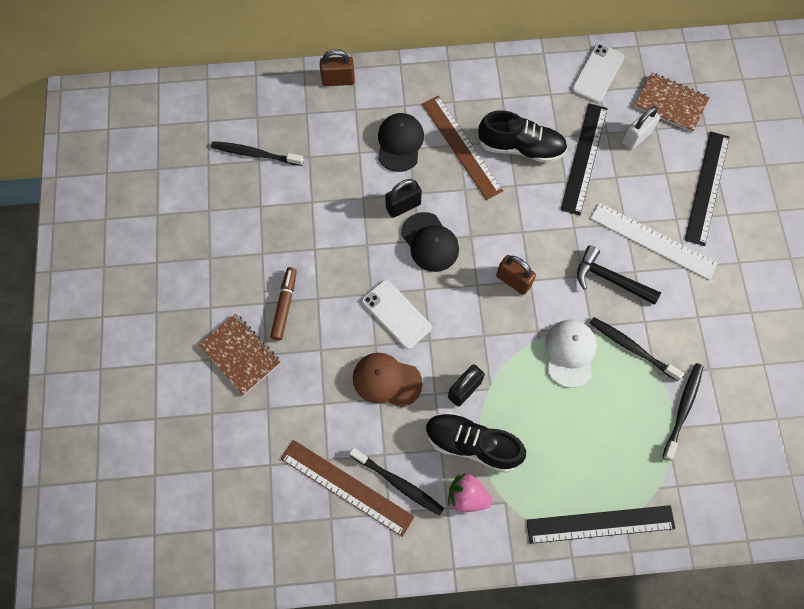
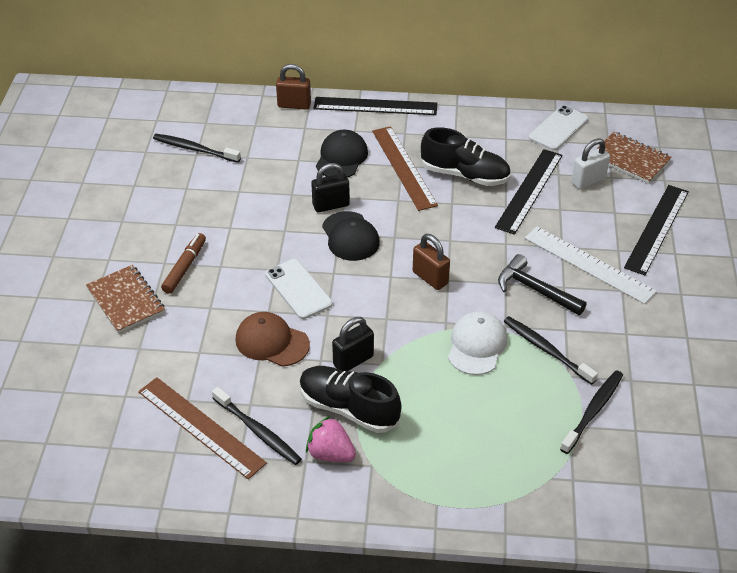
camera: 10 degrees right, 25 degrees down
black ruler [526,505,676,544] -> black ruler moved to [314,97,437,115]

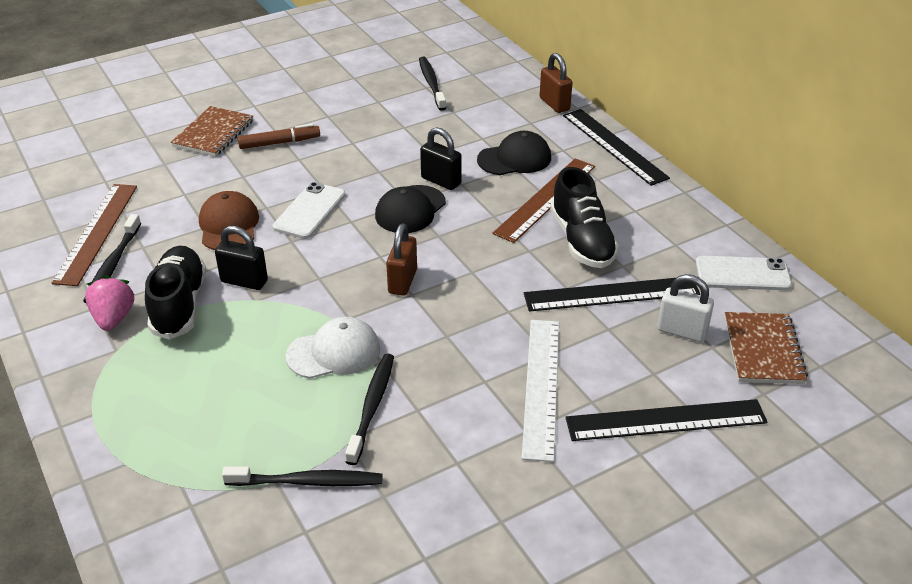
camera: 55 degrees right, 5 degrees down
black hammer [498,254,586,315] -> none

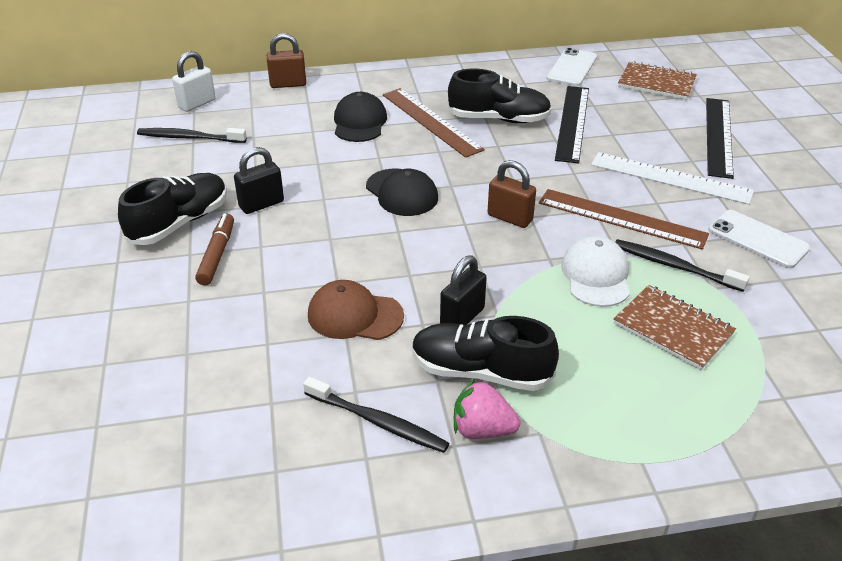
camera: 70 degrees left, 0 degrees up
brown ruler [52,184,137,286] -> brown ruler moved to [539,189,709,249]
brown notebook [171,106,253,157] -> brown notebook moved to [614,285,736,370]
black toothbrush [222,466,383,486] -> none
white phone [273,182,345,239] -> white phone moved to [708,210,810,268]
black padlock [420,127,462,190] -> black padlock moved to [234,147,284,214]
black ruler [563,109,670,186] -> none
white padlock [657,274,714,342] -> white padlock moved to [172,51,216,112]
none -> black shoe [118,173,227,245]

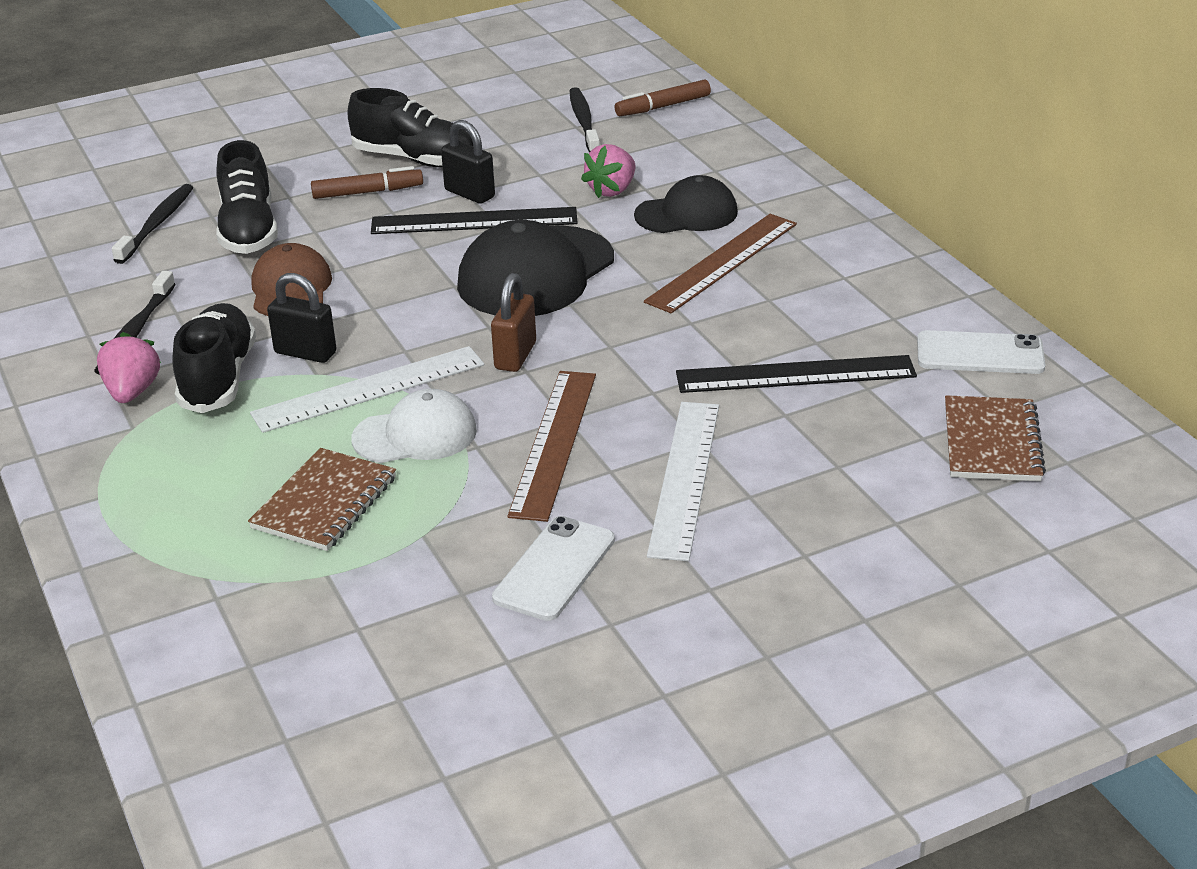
camera: 75 degrees right, 5 degrees down
white padlock [172,51,216,112] -> brown marker [615,79,711,116]
brown padlock [267,33,306,88] -> none
black cap [366,169,438,216] -> black cap [457,220,614,316], size x1.61
black shoe [448,69,552,123] -> black shoe moved to [216,140,278,254]
black toothbrush [615,239,750,292] -> black toothbrush moved to [112,184,194,264]
black ruler [706,98,734,179] -> black ruler moved to [371,207,578,234]
none -> white ruler [250,346,484,433]
none -> pink strawberry [581,144,635,198]

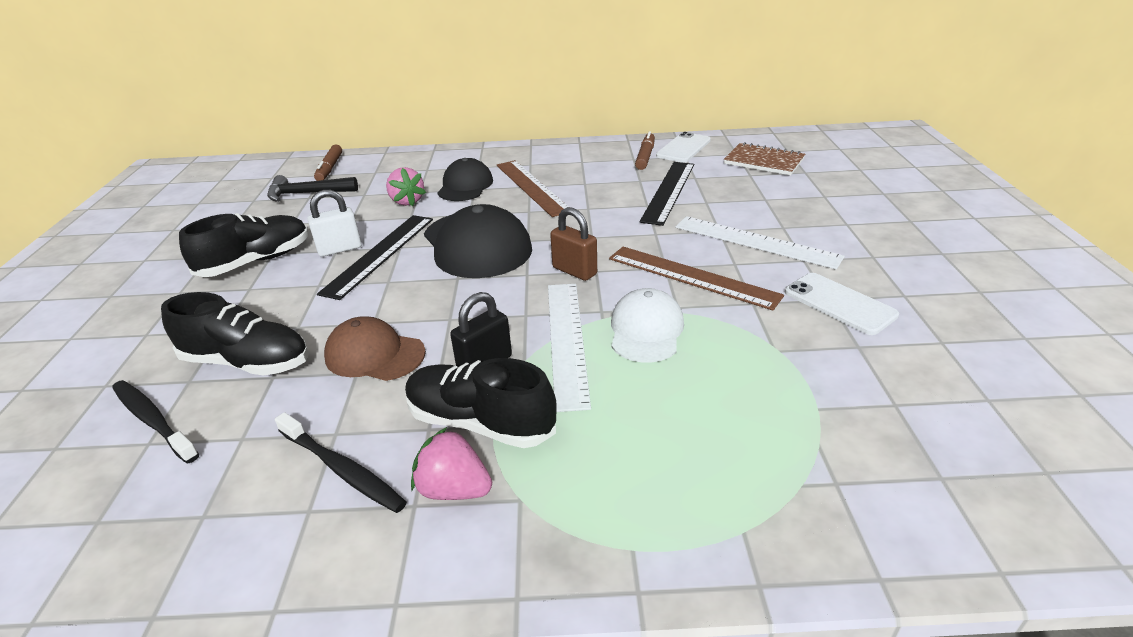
camera: 65 degrees left, 0 degrees up
brown notebook [248,448,396,551] -> none
brown marker [311,166,423,199] -> brown marker moved to [635,132,655,170]
black padlock [441,120,495,204] -> white padlock [308,190,362,257]
black toothbrush [570,87,600,153] -> black hammer [267,175,358,202]

